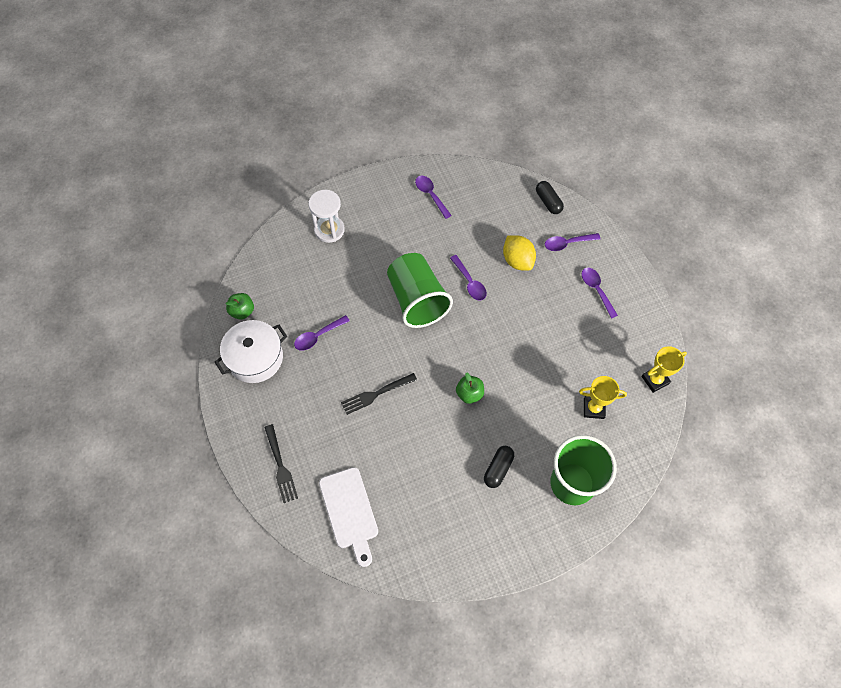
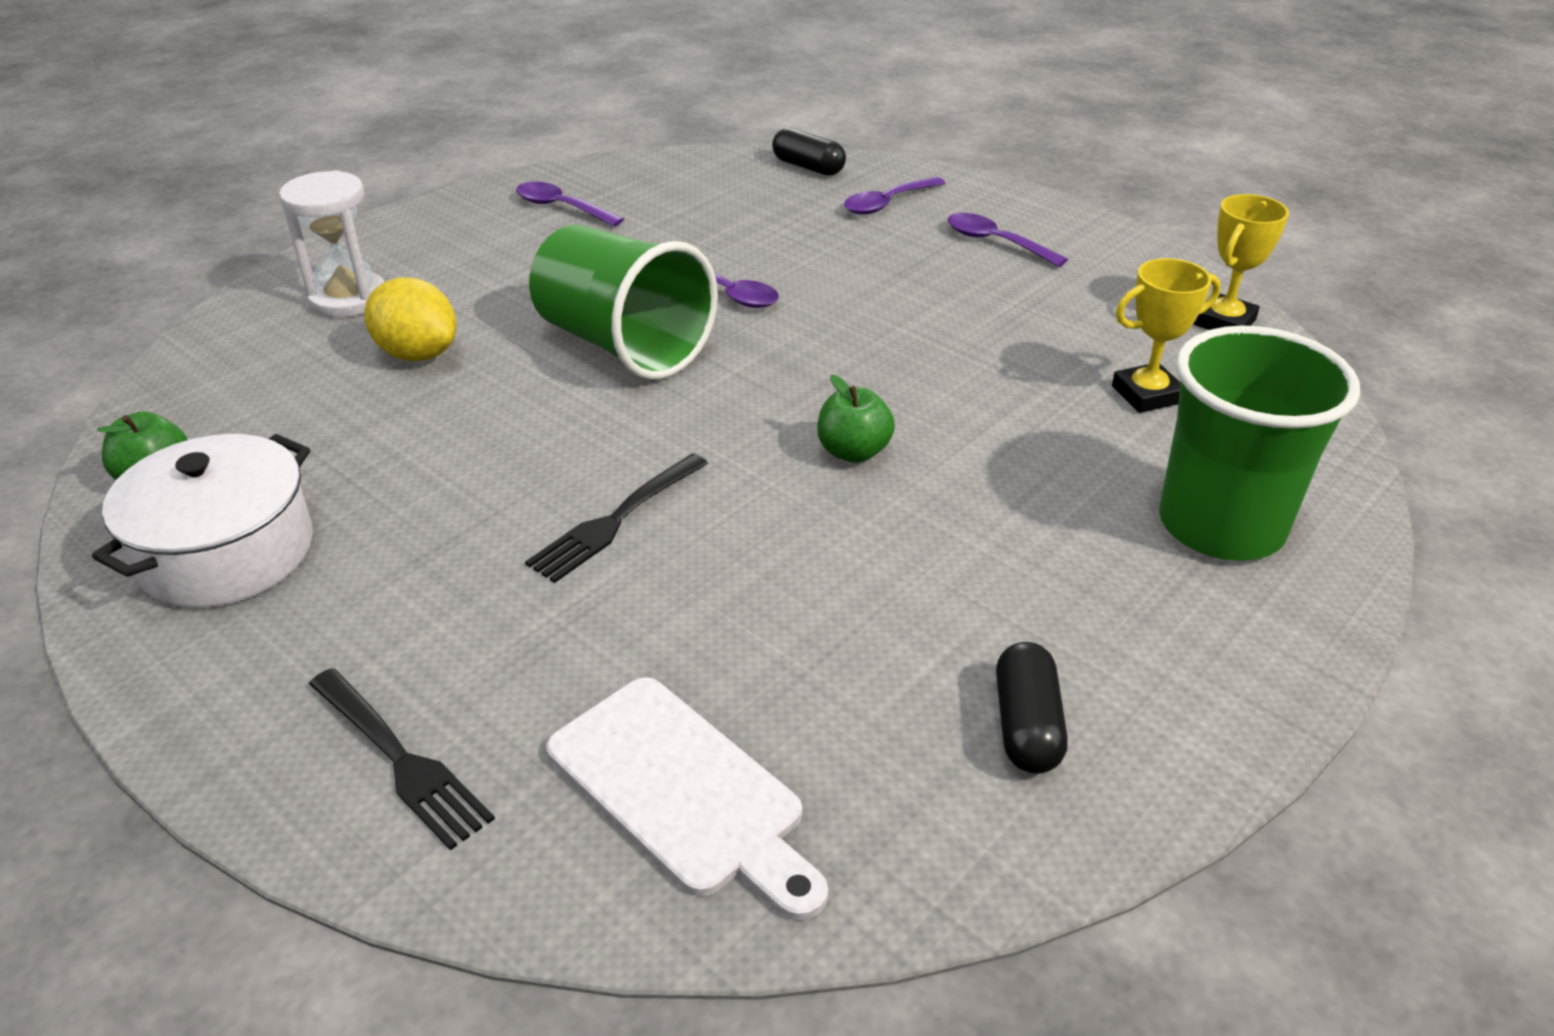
camera: 25 degrees left, 25 degrees down
purple spoon [294,315,350,351] -> none
black capsule [484,446,514,488] -> black capsule moved to [996,642,1068,774]
yellow lemon [503,235,536,271] -> yellow lemon moved to [364,278,456,361]

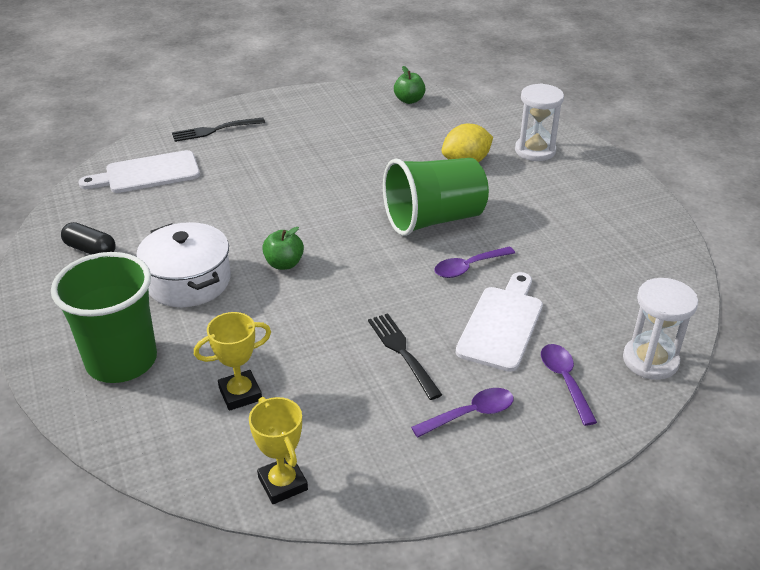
camera: 115 degrees right, 0 degrees up
white pot [92,434,313,608] -> white pot moved to [136,222,231,307]
purple spoon [516,182,624,227] -> none
black fork [525,453,708,583] -> black fork moved to [368,313,442,400]
black capsule [772,128,846,176] -> white hourglass [623,278,698,380]
yellow trophy [1112,258,1221,413] -> yellow trophy turned 60 degrees clockwise [194,312,271,411]
none -> white cutting board [456,272,543,372]

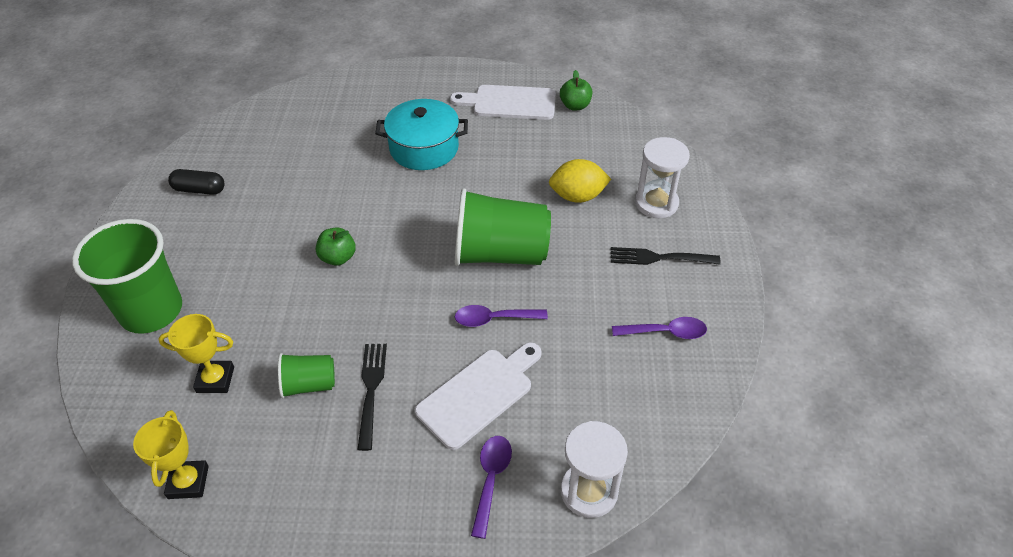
camera: 25 degrees right, 10 degrees up
black capsule [61,222,116,255] -> black capsule turned 45 degrees counterclockwise [168,169,224,195]
white cutting board [78,150,200,193] -> white cutting board moved to [450,85,556,120]
white pot [136,222,231,307] -> none
black fork [172,118,265,142] -> black fork moved to [611,247,720,265]
purple spoon [411,388,514,438] -> purple spoon moved to [612,317,707,339]
none -> green cup [278,353,335,398]
none -> turquoise pot [375,99,468,170]

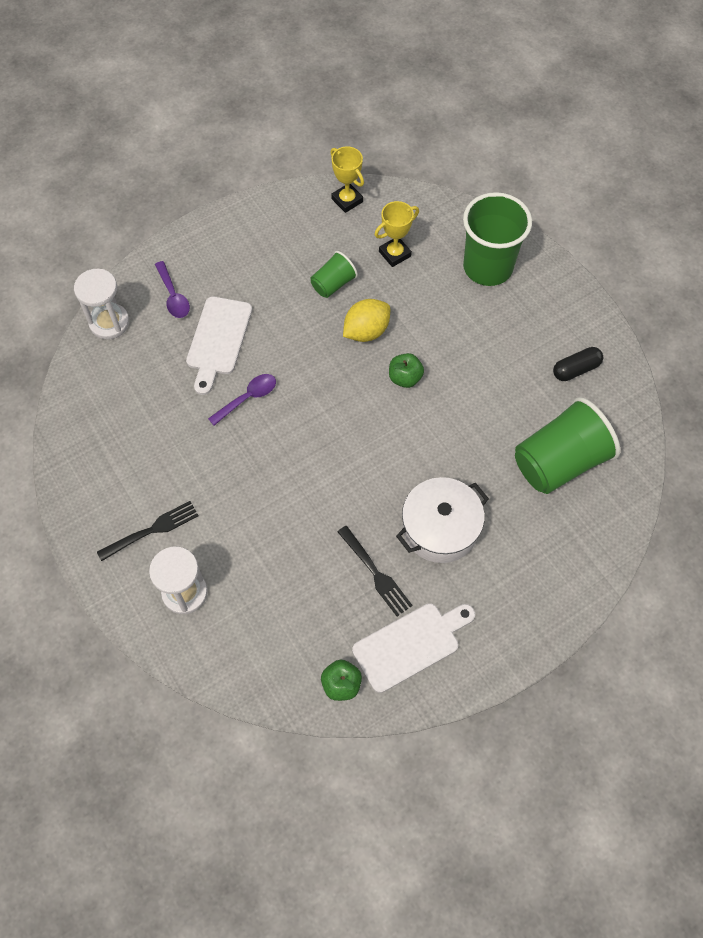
camera: 145 degrees right, 15 degrees up
black fork [357,344,387,451] -> black fork moved to [338,526,413,616]
turquoise pot [375,99,468,170] -> white pot [396,477,489,563]
green cup [455,188,551,266] -> green cup moved to [515,397,620,494]
yellow lemon [549,159,611,203] -> yellow lemon moved to [343,299,390,342]
purple spoon [612,317,707,339] -> none

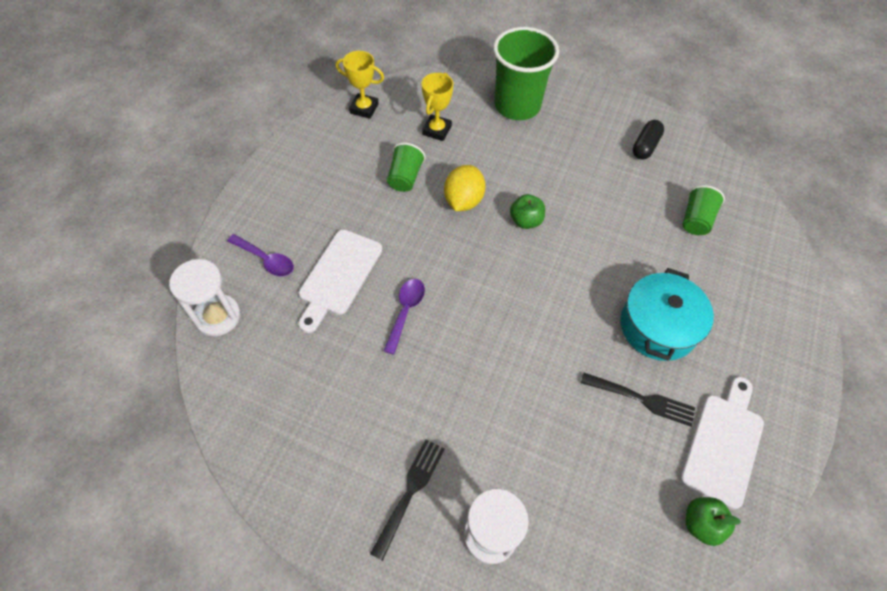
camera: 35 degrees left, 5 degrees down
white cutting board [186,296,252,395] -> white cutting board turned 45 degrees clockwise [298,229,382,333]
white pot [396,477,489,563] -> turquoise pot [620,268,714,361]
green cup [515,397,620,494] -> green cup [682,185,725,235], size x0.51

